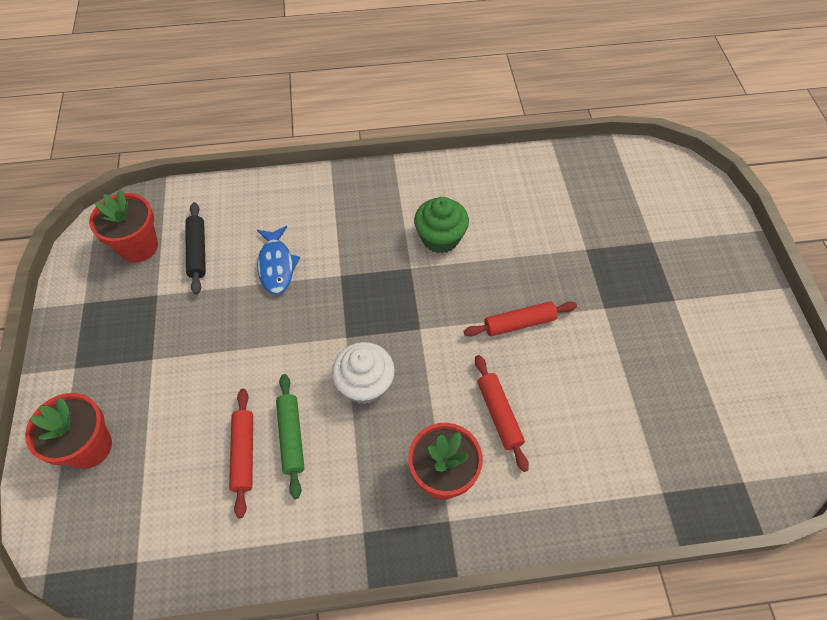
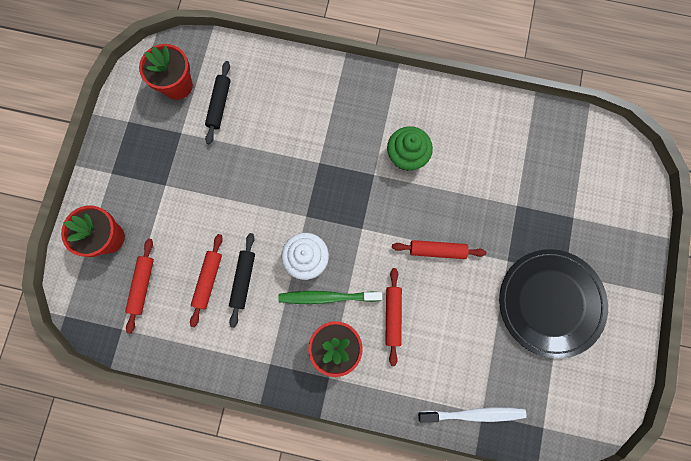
camera: 20 degrees right, 20 degrees up
blue fish [257,226,300,294] -> none
green rolling pin [276,374,305,499] -> black rolling pin [229,233,255,328]
none -> red rolling pin [125,239,154,334]
none -> green toothbrush [279,291,382,304]
none -> white toothbrush [418,407,526,423]
none -> black plate [499,249,608,359]

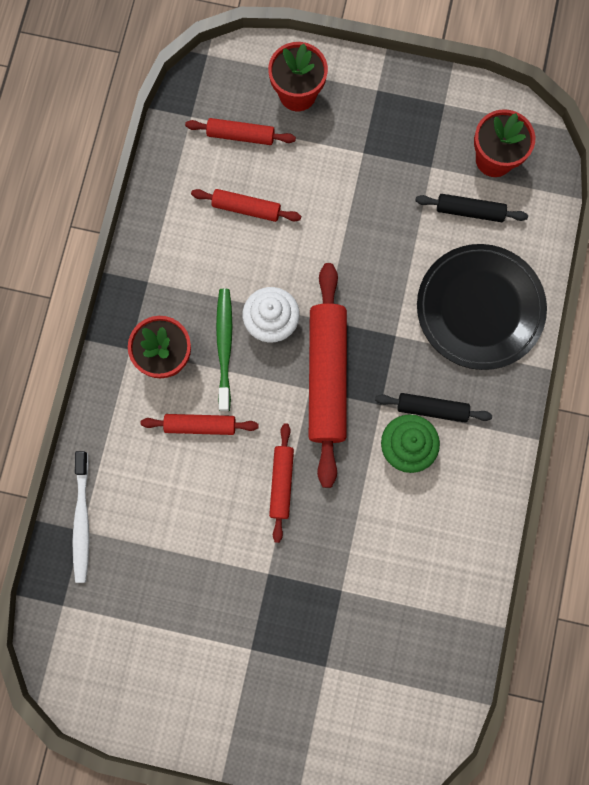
camera: 90 degrees right, 0 degrees up
black rolling pin [229,233,255,328] -> black rolling pin moved to [375,393,492,422]
black plate [499,249,608,359] -> black plate moved to [417,244,547,370]
none -> red rolling pin [309,263,347,488]

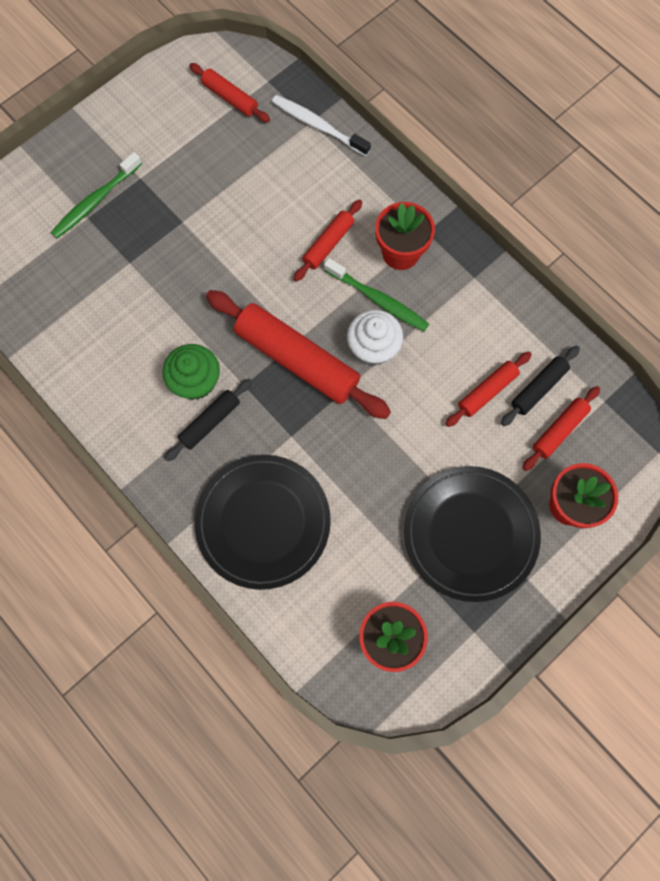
camera: 125 degrees right, 5 degrees down
red rolling pin [269,423,294,543] -> red rolling pin moved to [189,63,270,123]
black rolling pin [416,194,528,222] -> black rolling pin moved to [501,346,580,426]
none -> green toothbrush [51,152,142,239]
none -> black plate [404,466,541,602]

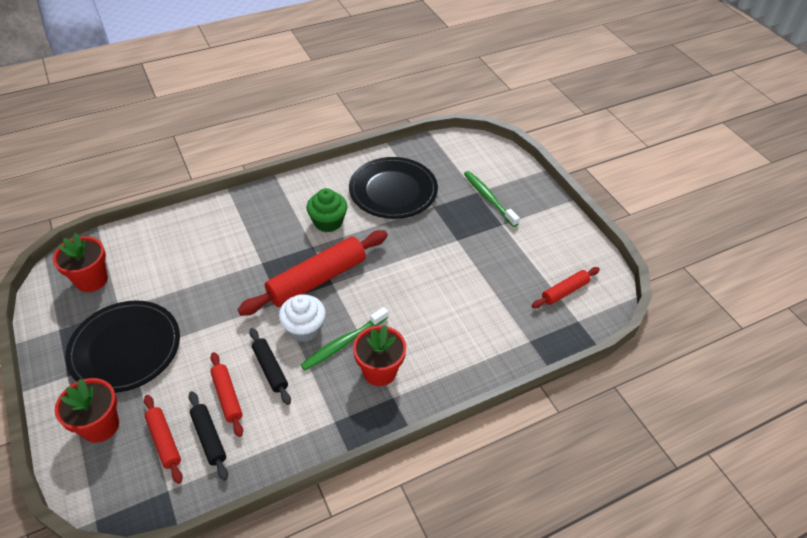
camera: 105 degrees right, 25 degrees down
black rolling pin [165,379,252,461] -> black rolling pin moved to [249,328,291,405]
black plate [195,455,331,590] -> black plate moved to [349,157,438,219]
white toothbrush [272,95,371,156] -> none
red rolling pin [294,199,362,281] -> none

